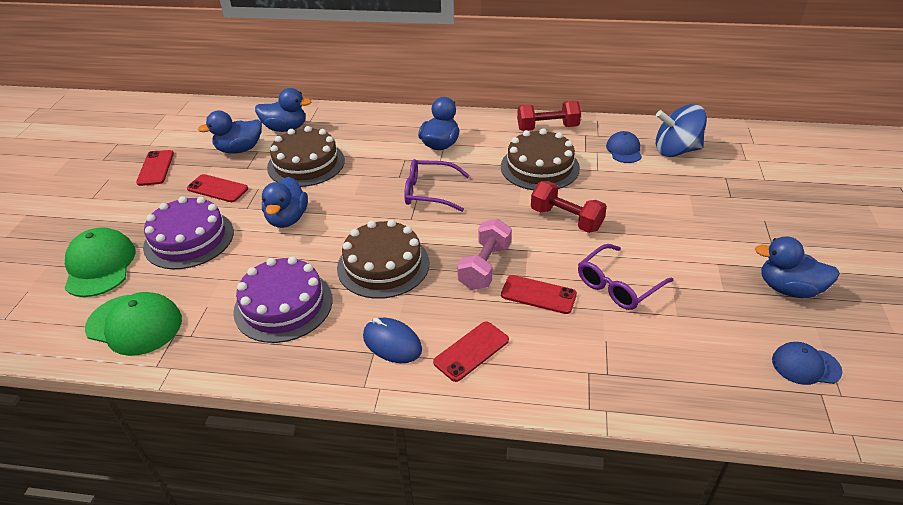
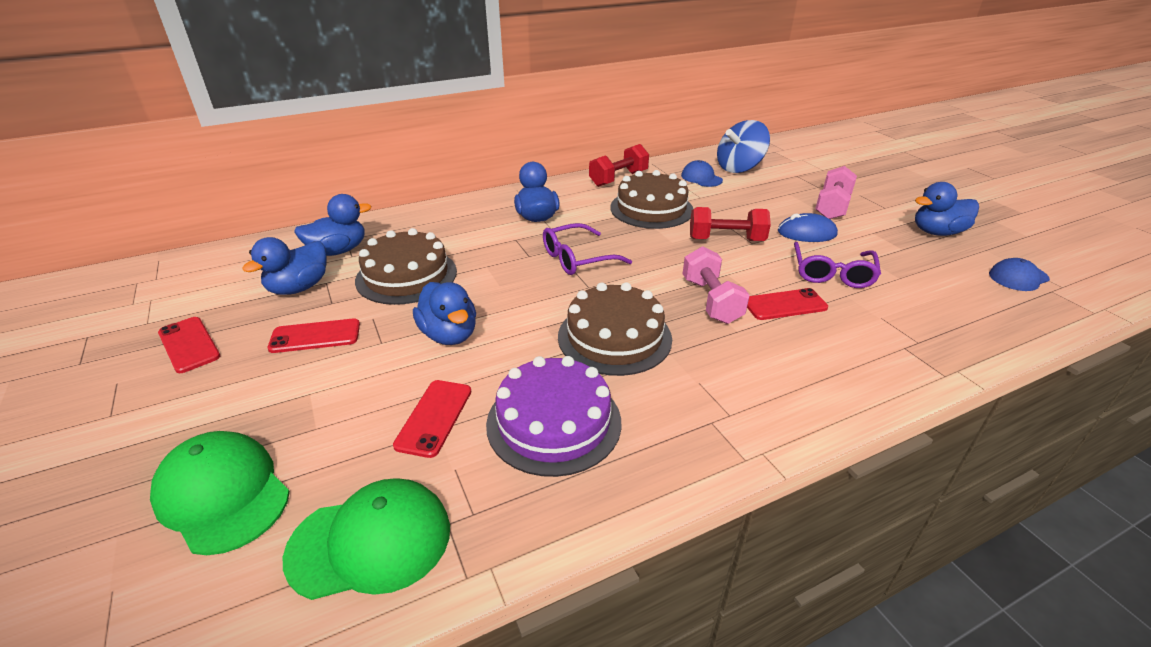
camera: 35 degrees left, 5 degrees down
purple cake [143,196,234,269] -> none
blue mouse [363,318,422,363] -> blue mouse moved to [778,213,838,242]
red phone [433,322,509,382] -> red phone moved to [393,380,471,458]
none -> pink dumbbell [815,166,857,219]

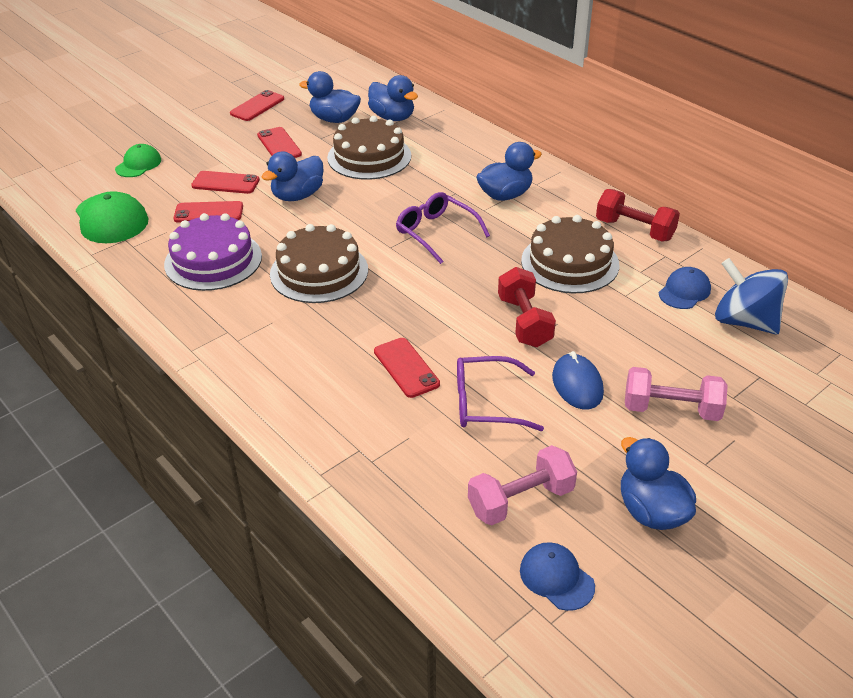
camera: 75 degrees right, 5 degrees up
green cap [150,431,290,555] -> green cap [115,144,161,177], size x0.61
pink dumbbell [683,246,750,324] -> pink dumbbell moved to [468,445,577,526]
none -> red phone [191,171,260,194]

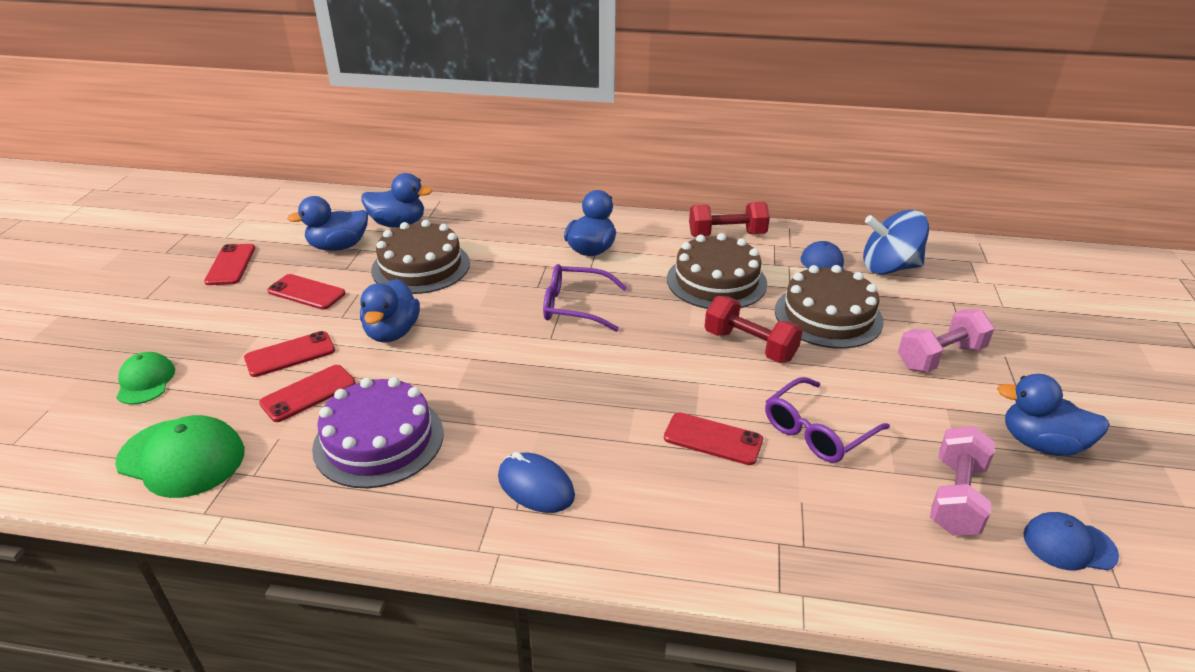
camera: 40 degrees left, 5 degrees down
brown cake [270,224,368,303] -> brown cake moved to [775,265,884,349]
blue mouse [552,351,604,409] -> blue mouse moved to [498,452,575,513]

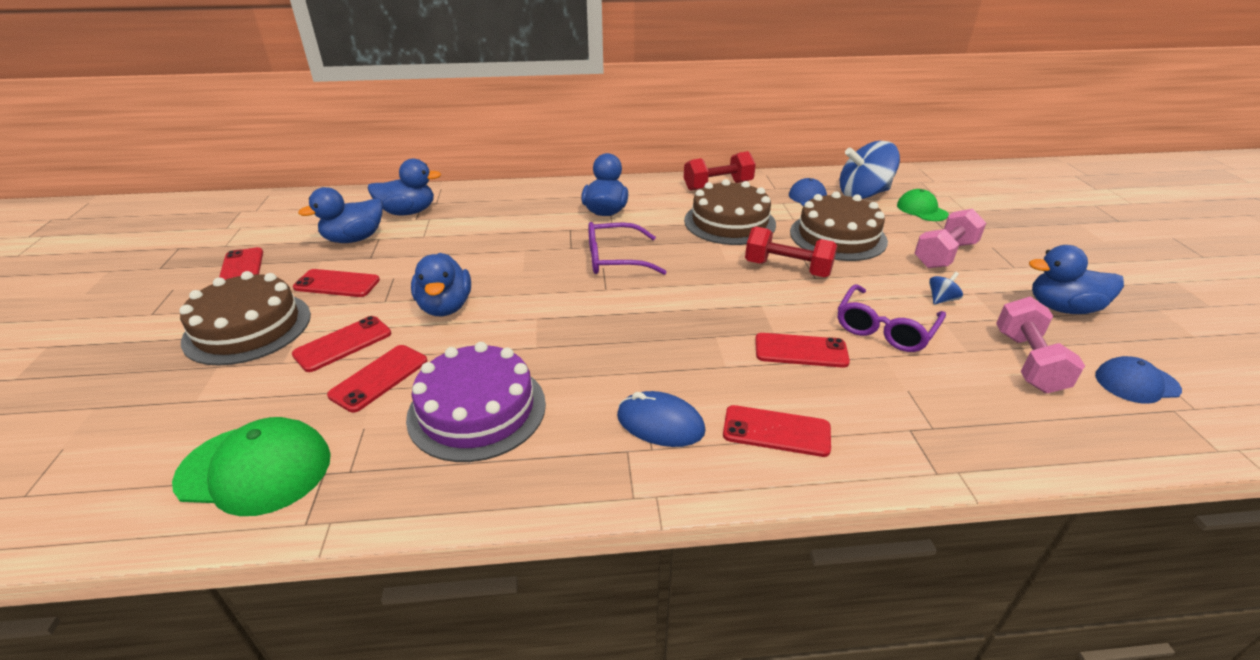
camera: 15 degrees left, 0 degrees up
green cap [116,352,175,405] -> green cap moved to [897,189,949,221]
brown cake [371,220,470,294] -> brown cake moved to [179,271,311,366]
none -> red phone [723,405,831,457]
none -> blue spinning top [929,272,963,305]

